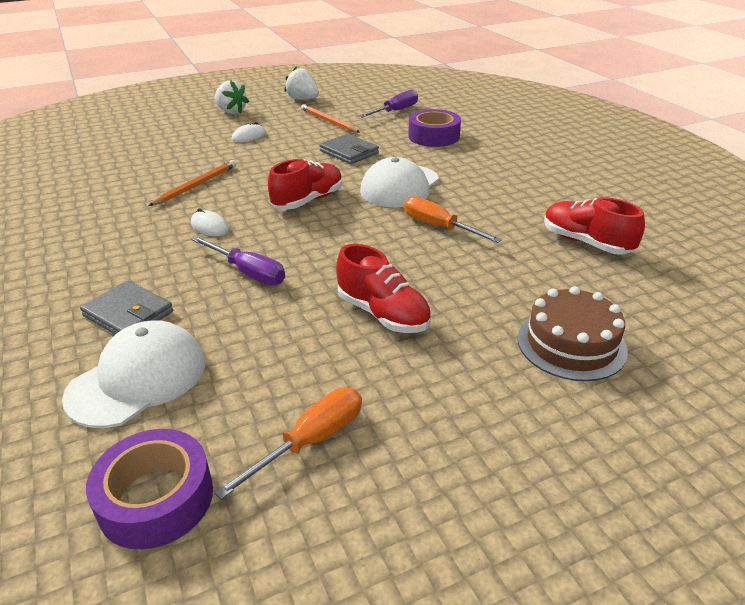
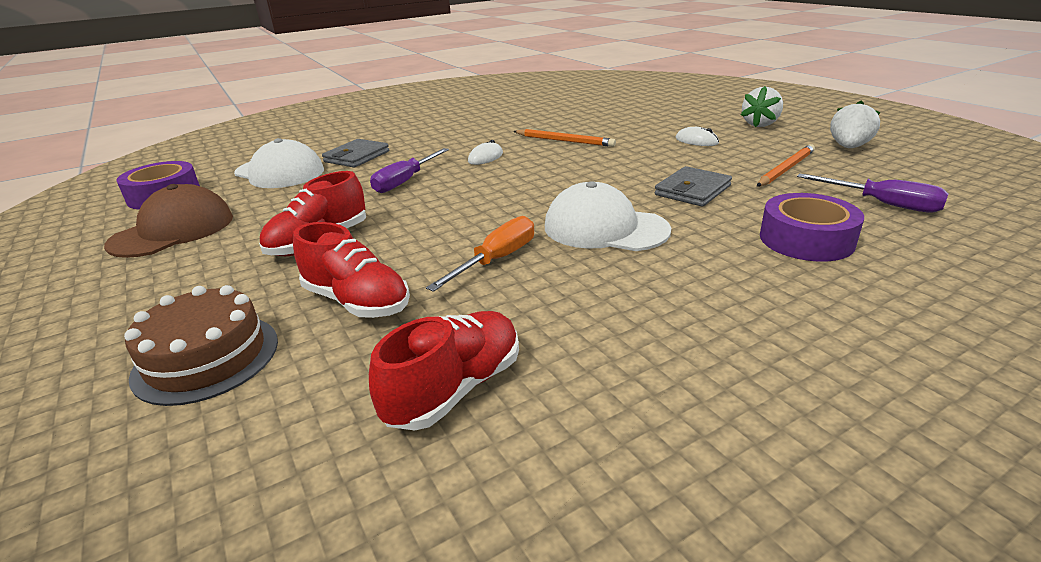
camera: 85 degrees right, 5 degrees down
orange screwdriver [214,388,362,500] -> brown cap [104,184,233,258]
red shoe [268,159,342,209] -> red shoe moved to [293,222,410,318]

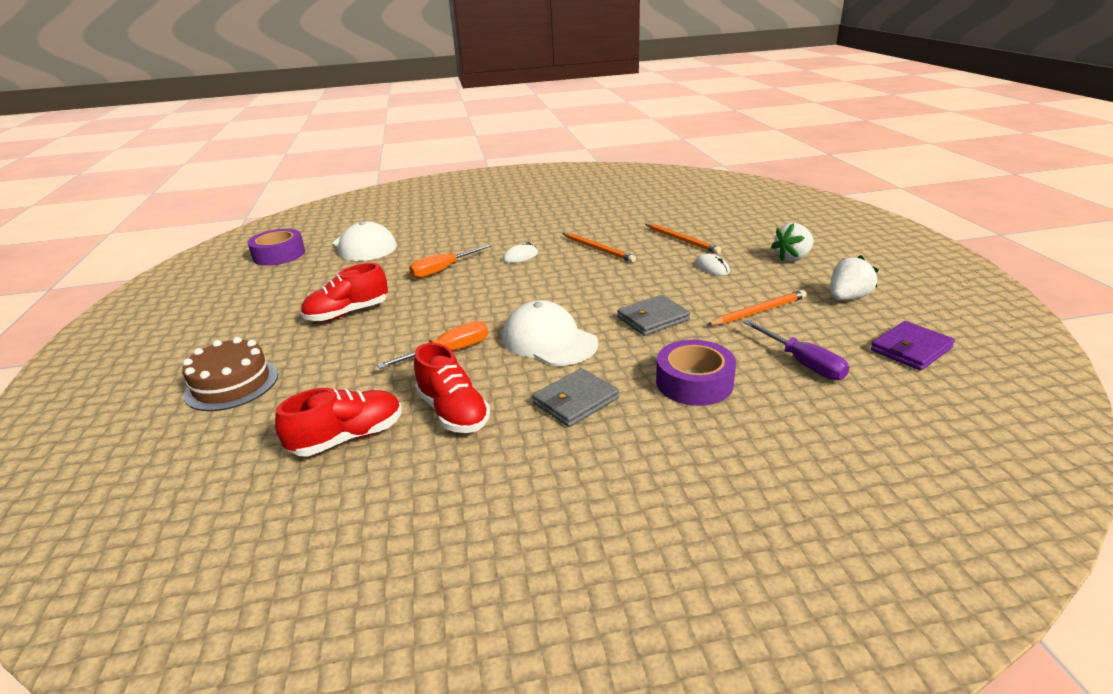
camera: 20 degrees right, 0 degrees up
brown cap [104,184,233,258] -> none
red shoe [293,222,410,318] -> red shoe moved to [414,343,490,433]
grey wallet [322,139,389,167] -> grey wallet moved to [532,368,619,427]
purple screwdriver [370,148,449,193] -> orange screwdriver [409,244,491,279]
none -> orange pencil [646,224,721,254]
none -> purple wallet [871,321,955,371]

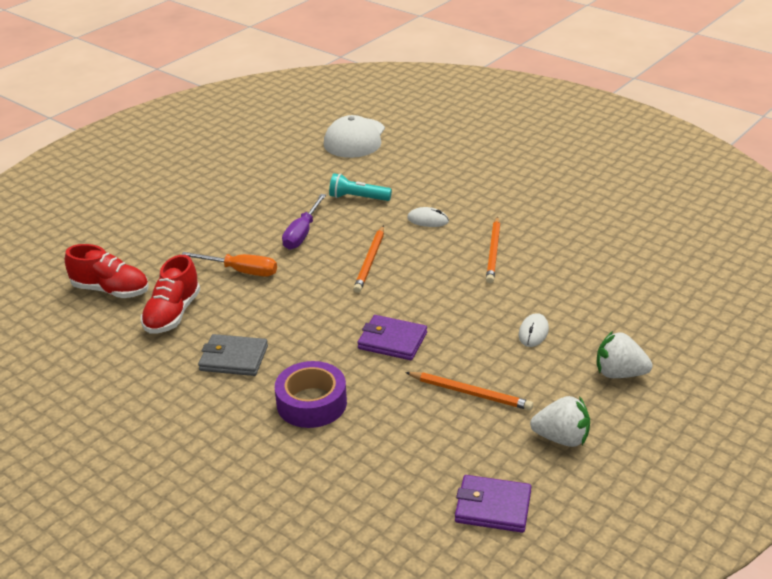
camera: 50 degrees right, 5 degrees up
brown cake [182,337,278,411] -> none
purple tape [247,229,305,266] -> none
red shoe [301,263,388,322] -> none
orange screwdriver [409,244,491,279] -> turquoise flashlight [329,173,392,201]
white cap [502,300,598,366] -> none
grey wallet [617,295,690,336] -> purple wallet [357,315,427,360]
orange pencil [646,224,721,254] -> orange pencil moved to [353,225,384,293]
purple screwdriver [744,320,849,380] -> purple screwdriver moved to [282,194,326,250]

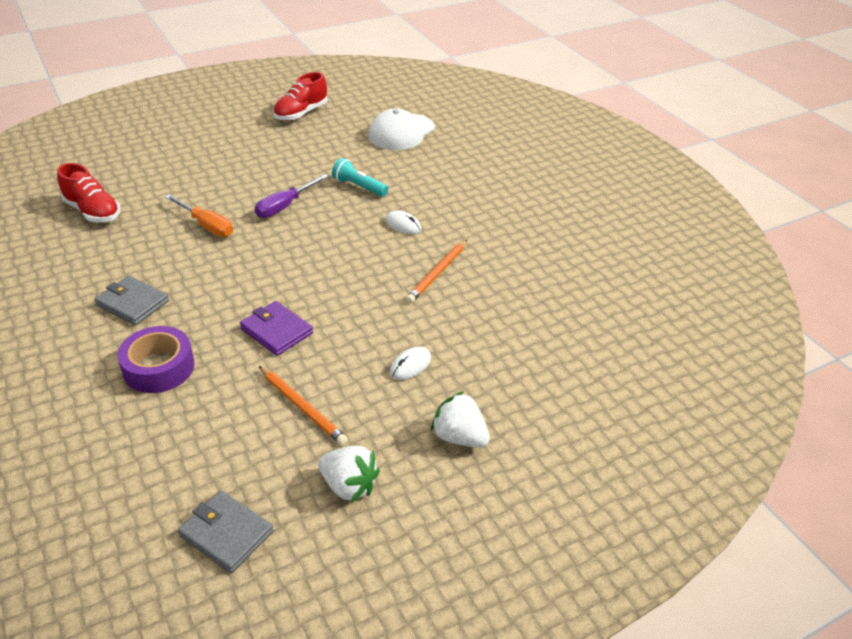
camera: 20 degrees right, 5 degrees up
red shoe [141,255,200,334] -> red shoe moved to [273,72,327,121]
orange pencil [353,225,384,293] -> none
purple wallet [455,475,531,533] -> grey wallet [178,491,274,573]

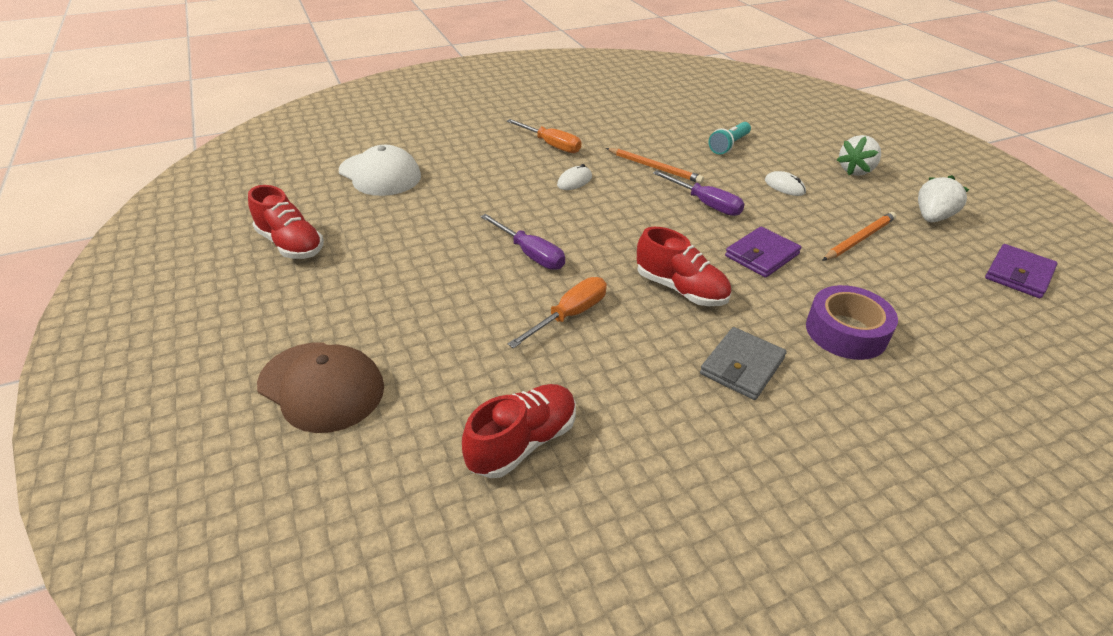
camera: 85 degrees left, 0 degrees up
grey wallet [178,491,274,573] -> purple wallet [985,244,1058,298]
turquoise flashlight [332,158,389,197] -> turquoise flashlight moved to [708,122,751,155]
none -> brown cap [257,342,384,433]
none -> orange screwdriver [507,119,581,153]
none -> red shoe [637,227,731,306]
none -> purple screwdriver [653,170,745,216]

